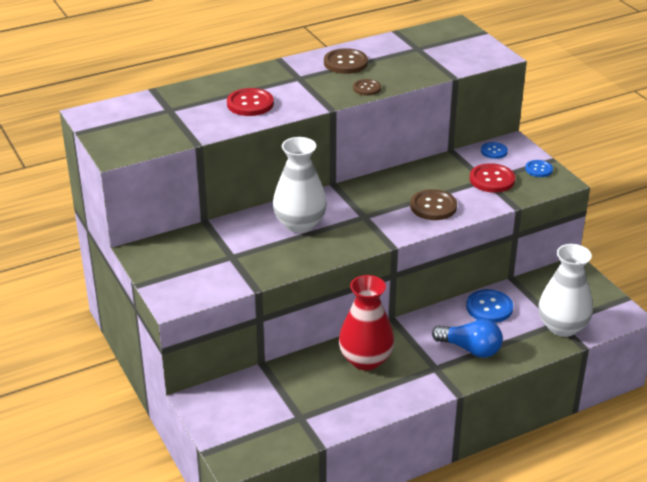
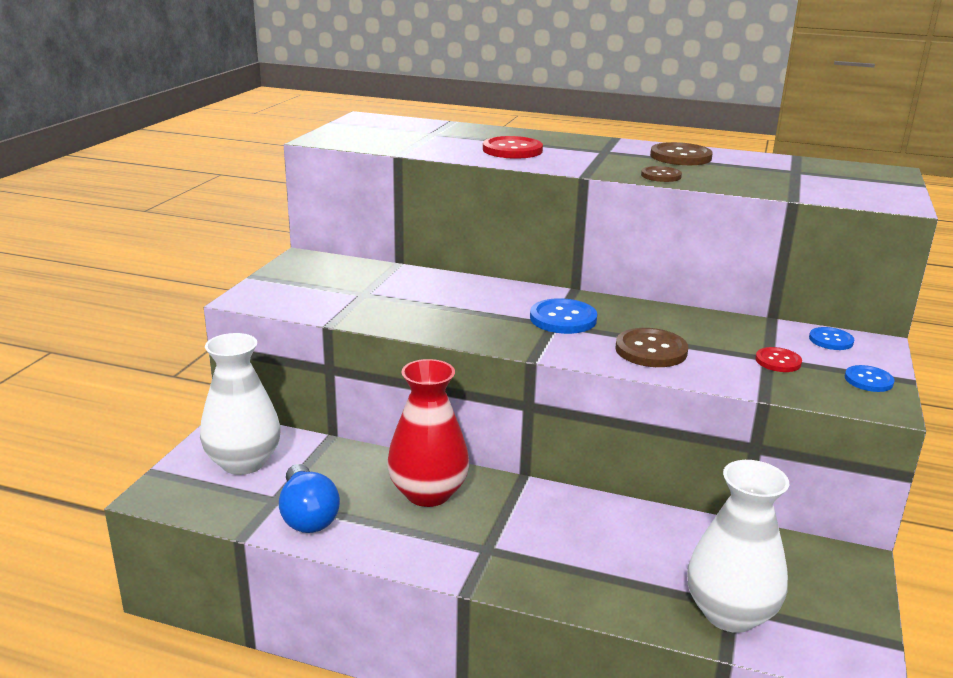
camera: 45 degrees right, 10 degrees down
white vase [273,137,327,233] -> white vase moved to [200,333,281,475]
blue light bulb [432,319,503,358] -> blue light bulb moved to [279,464,340,533]
blue button [466,289,513,323] -> blue button moved to [530,298,597,334]
red button [470,163,515,193] -> red button [755,347,802,372], size x0.61

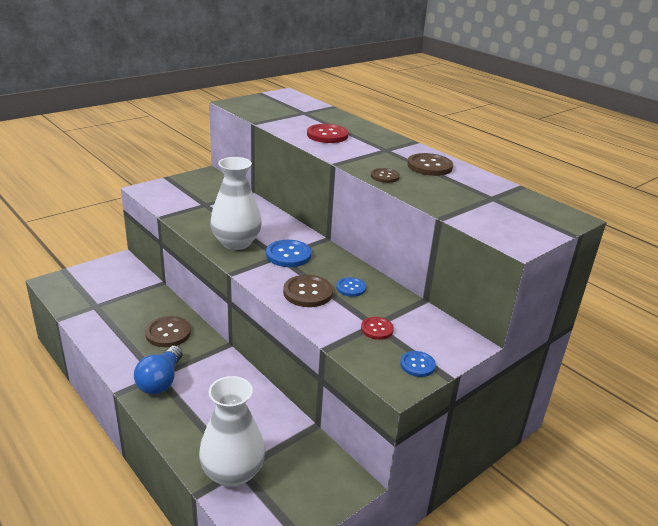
camera: 30 degrees right, 5 degrees up
white vase [200,333,281,475] -> white vase moved to [210,157,262,250]
blue light bulb [279,464,340,533] -> blue light bulb moved to [134,346,183,395]
red vase [387,359,469,507] -> brown button [145,316,191,347]
blue button [809,327,854,350] -> blue button moved to [336,277,366,297]

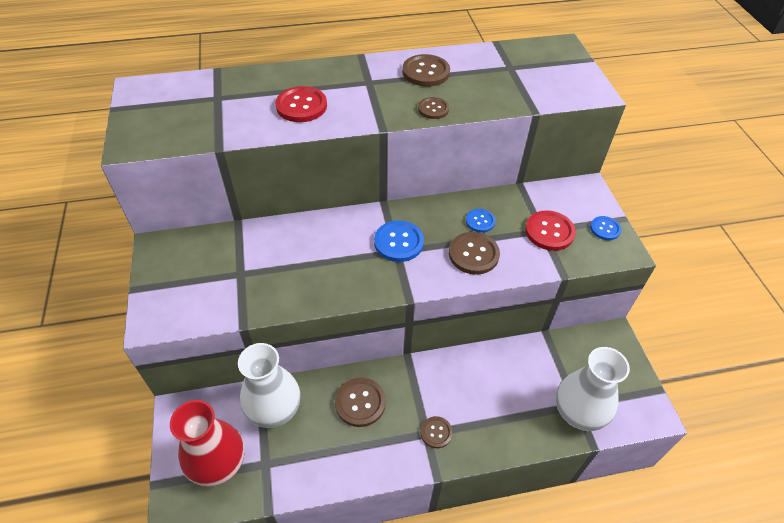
camera: 60 degrees left, 20 degrees up
blue light bulb [134,346,183,395] -> brown button [421,416,453,448]
white vase [210,157,262,250] -> white vase moved to [238,343,301,428]
red button [361,317,394,340] -> red button [525,210,576,251], size x1.64
none -> red vase [170,400,244,487]

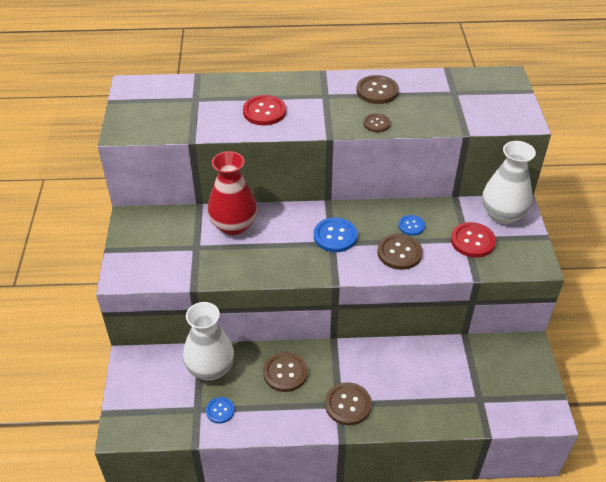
camera: 10 degrees right, 5 degrees down
red vase [170,400,244,487] -> red vase moved to [208,151,257,235]
brown button [421,416,453,448] -> brown button [325,382,371,425], size x1.64
white vase [556,347,630,431] -> white vase moved to [482,141,536,224]
blue button [590,216,621,240] -> blue button moved to [206,397,235,424]

